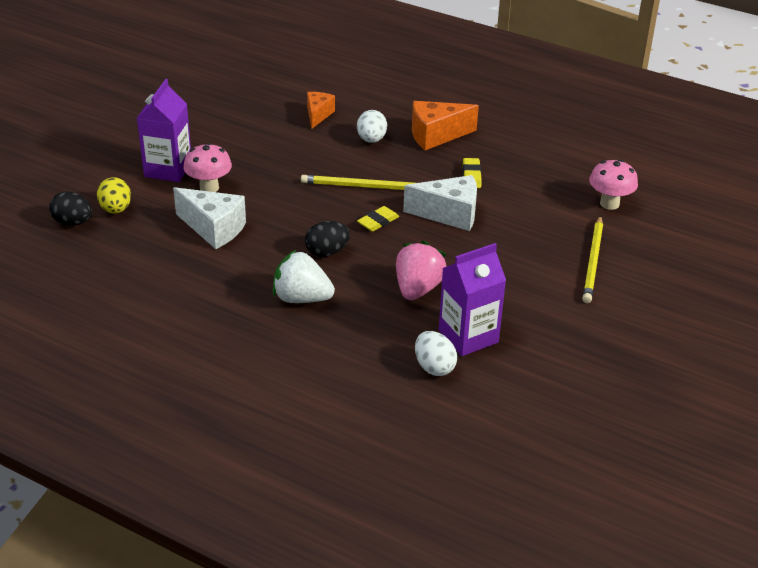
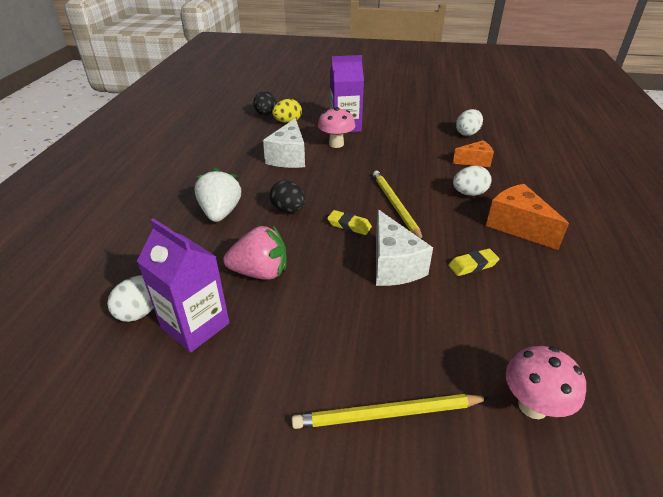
camera: 70 degrees right, 0 degrees up
none -> white egg [456,109,483,136]

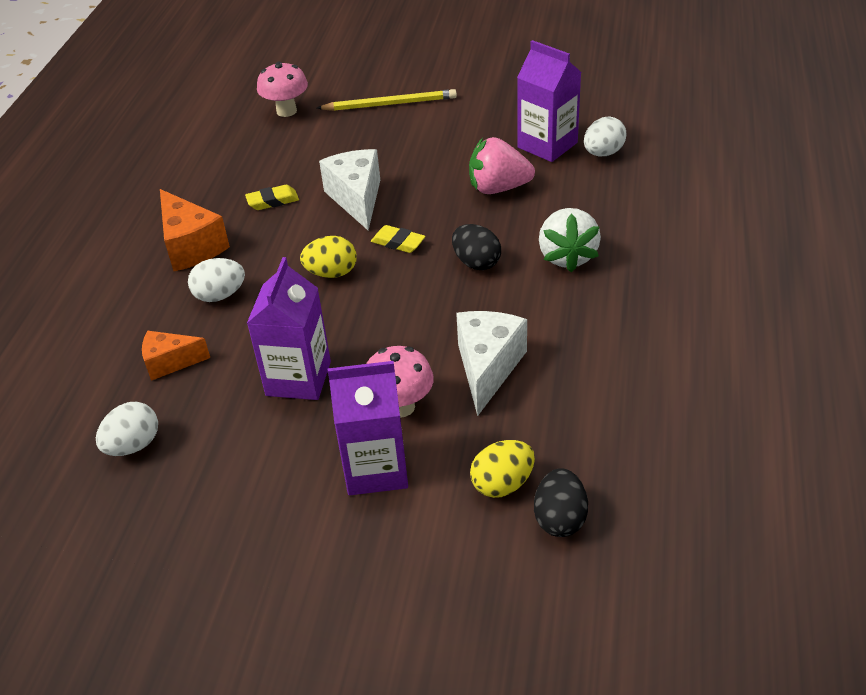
camera: 175 degrees left, 5 degrees up
yellow pencil [373,171,423,240] -> yellow egg [300,236,357,278]
none -> purple carton [247,257,331,400]

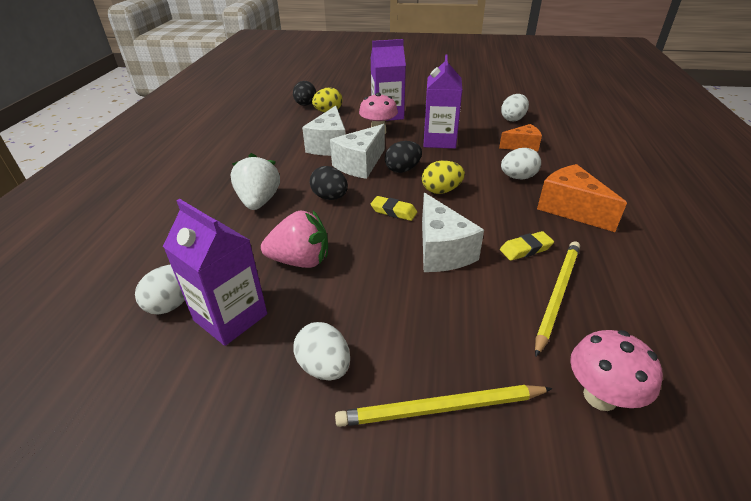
camera: 175 degrees right, 5 degrees down
none -> white egg [293,322,350,380]
none -> white cheese [330,124,385,179]
none -> black egg [385,141,422,173]
none -> yellow pencil [535,241,580,357]

